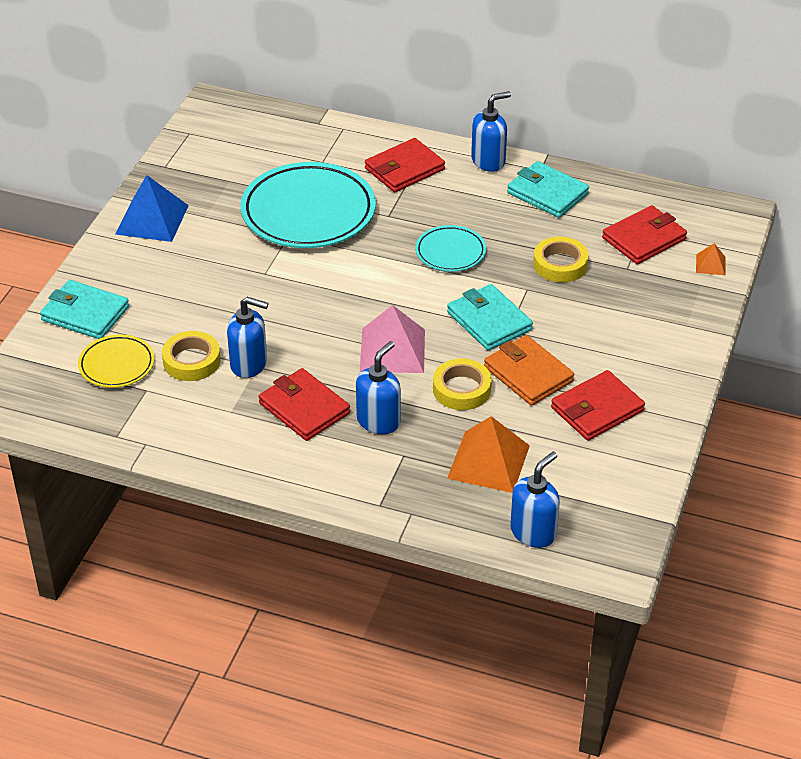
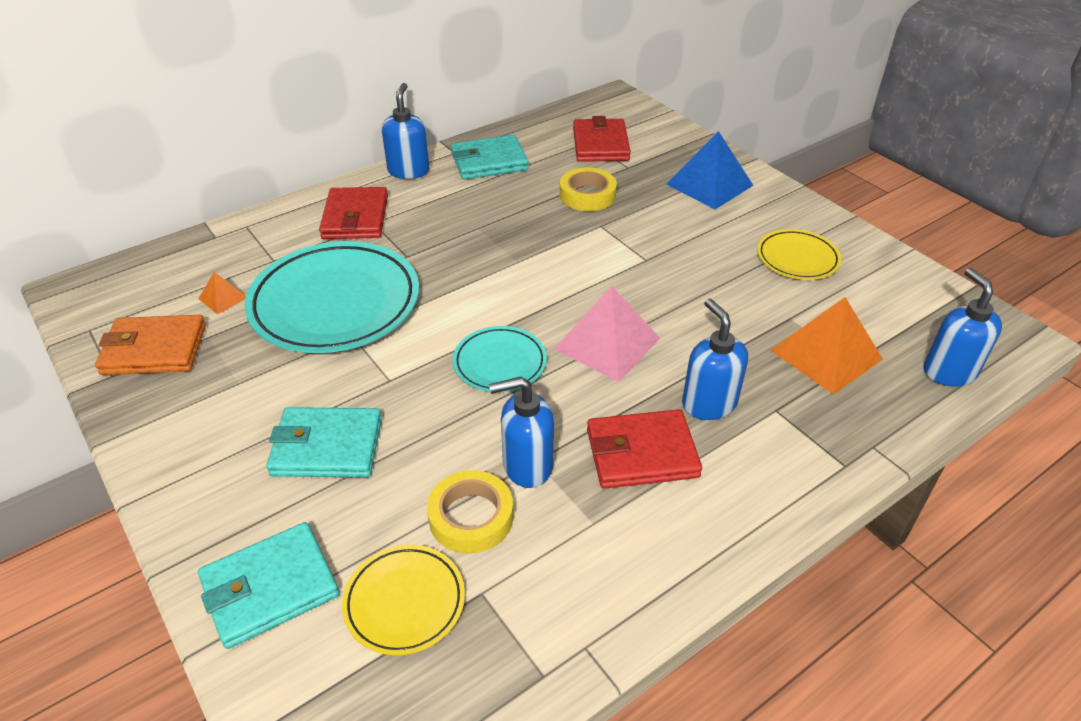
camera: 55 degrees left, 0 degrees up
blue pyramid [116,175,189,242] -> blue pyramid moved to [666,131,754,209]
blue soap dispenser [227,297,269,378] -> blue soap dispenser turned 150 degrees counterclockwise [489,377,554,488]
turquoise plate [415,225,486,272] -> turquoise plate moved to [453,326,547,393]
yellow tape [433,359,492,410] -> none
turquoise wallet [447,284,533,351] -> turquoise wallet moved to [266,407,382,477]
orange wallet [484,335,574,406] -> orange wallet moved to [95,315,206,375]
red wallet [551,370,645,441] -> yellow plate [757,229,841,280]
orange pyramid [696,244,725,275] -> orange pyramid moved to [198,272,246,314]

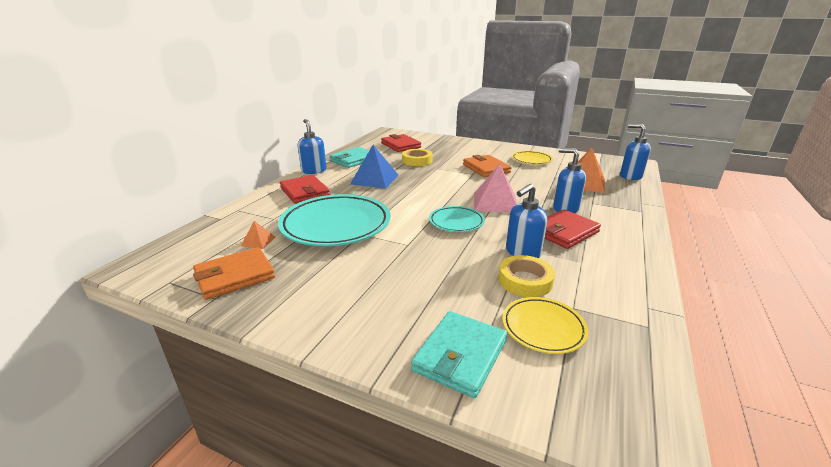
camera: 30 degrees left, 15 degrees down
turquoise wallet [266,407,382,477] -> none
blue pyramid [666,131,754,209] -> blue pyramid moved to [350,145,398,189]
none -> orange wallet [463,155,512,177]

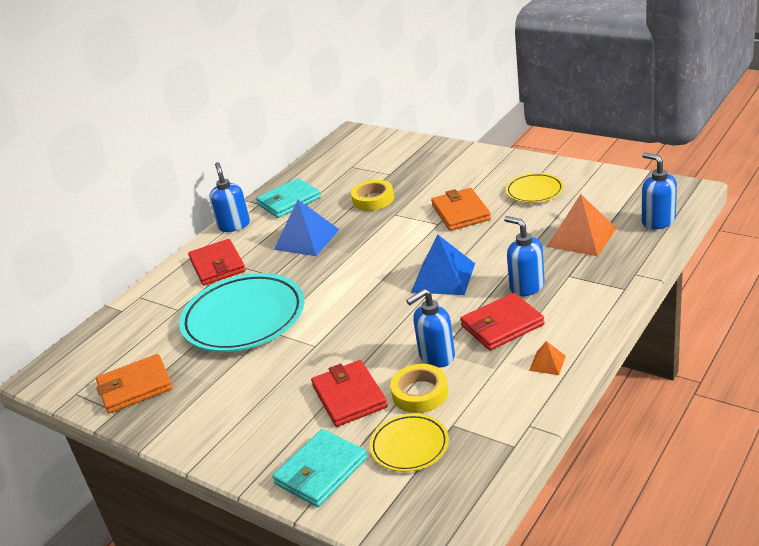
camera: 15 degrees right, 5 degrees up
orange pyramid [241,221,275,249] -> orange pyramid moved to [529,341,566,375]
red wallet [381,134,421,152] -> red wallet moved to [311,360,388,427]
turquoise plate [429,206,485,232] -> none
pink pyramid [474,164,517,213] -> blue pyramid [411,235,475,295]

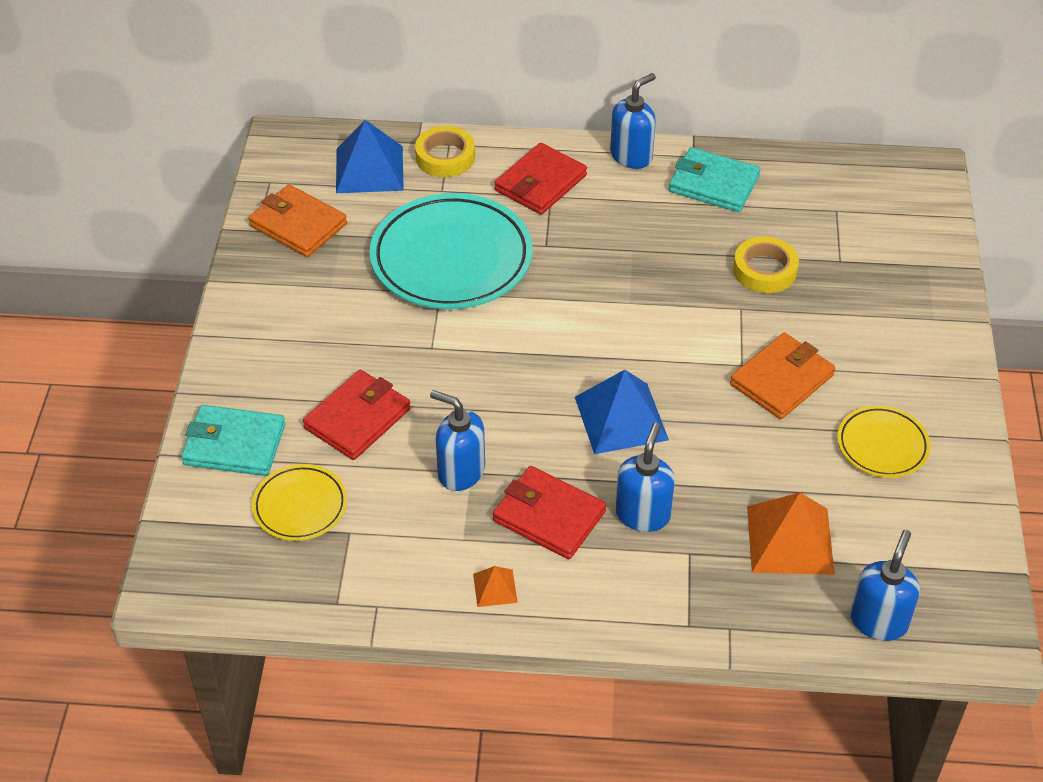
camera: 55 degrees right, 15 degrees up
blue pyramid [274,200,339,256] -> blue pyramid moved to [336,120,404,193]
yellow tape [390,364,448,413] -> yellow tape moved to [415,126,475,177]

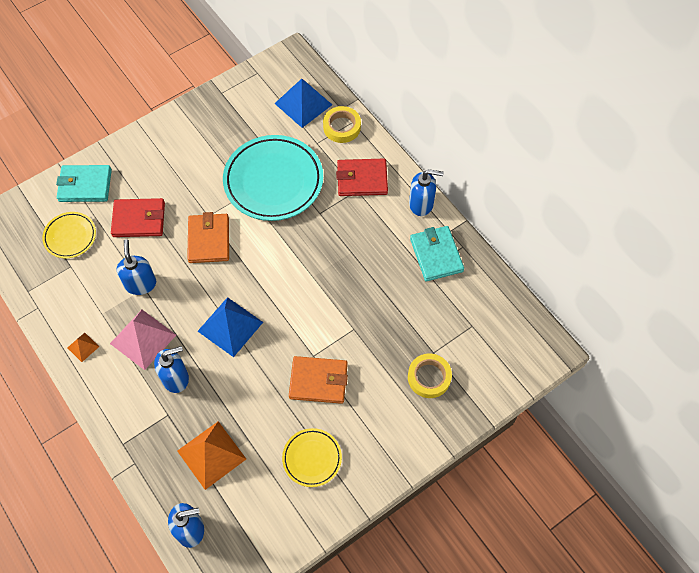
camera: 50 degrees right, 15 degrees up
turquoise wallet [181,405,285,476] -> turquoise wallet turned 60 degrees counterclockwise [56,165,112,202]
orange wallet [248,184,347,257] -> orange wallet moved to [187,212,229,263]
red wallet [493,466,606,559] -> pink pyramid [110,310,176,370]
yellow tape [733,236,799,293] -> yellow tape moved to [408,354,452,398]

